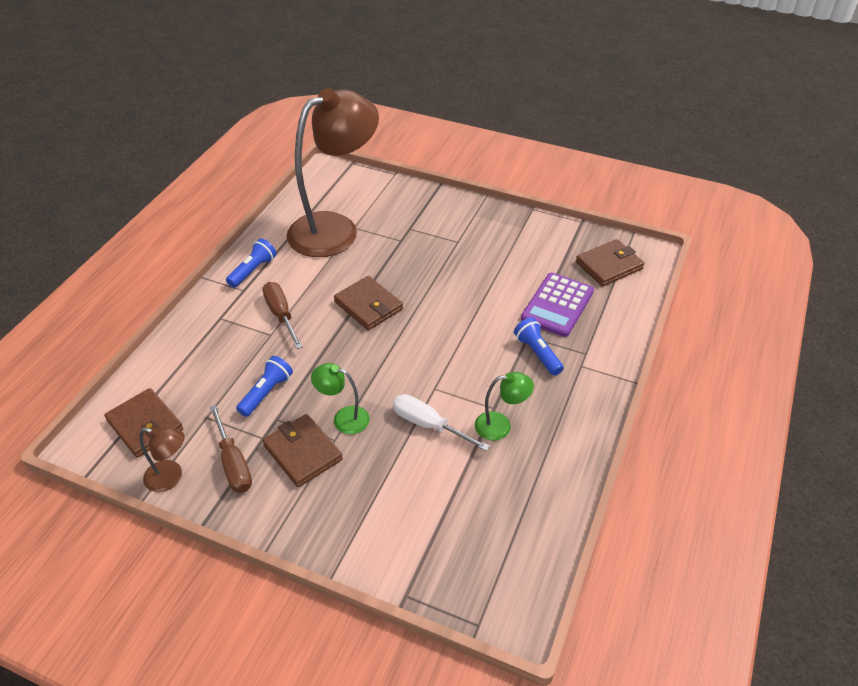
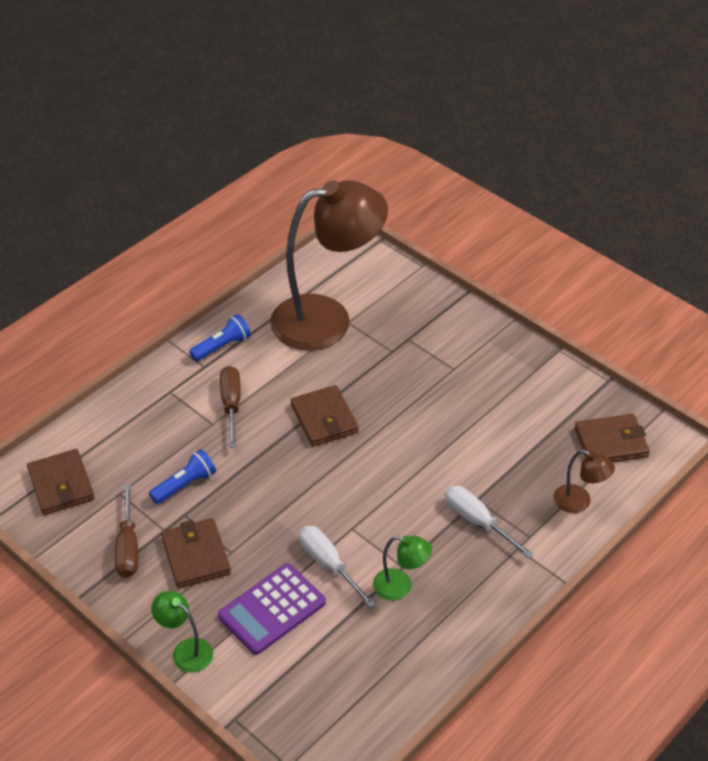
camera: 20 degrees right, 0 degrees up
brown lamp [139,427,185,492] -> brown lamp moved to [554,450,615,513]
green lamp [311,363,370,434] -> green lamp moved to [151,591,213,673]
blue flashlight [514,318,564,376] -> white screwdriver [445,486,534,558]
purple calculator [521,273,594,337] -> purple calculator moved to [218,564,326,655]

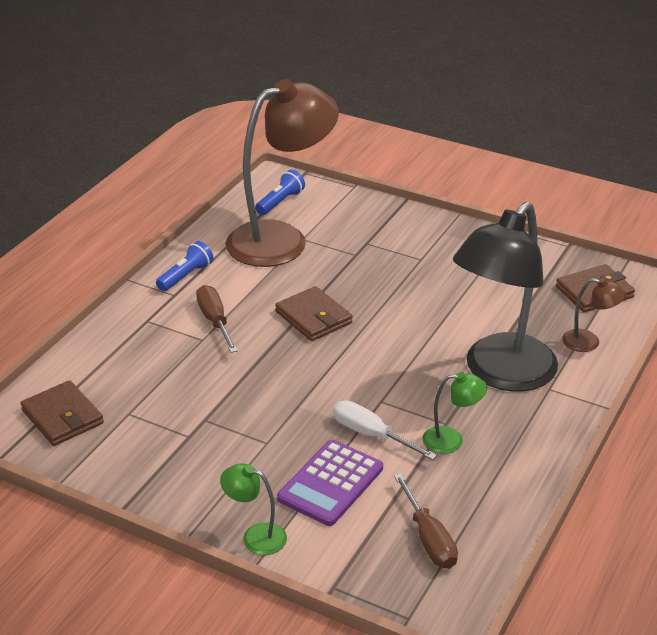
camera: 15 degrees left, 10 degrees down
brown screwdriver [115,484,138,578] -> brown screwdriver moved to [394,473,458,569]
blue flashlight [149,449,216,504] -> blue flashlight moved to [255,170,305,215]
brown wallet [161,518,231,588] -> none
white screwdriver [445,486,534,558] -> black lamp [453,202,558,392]

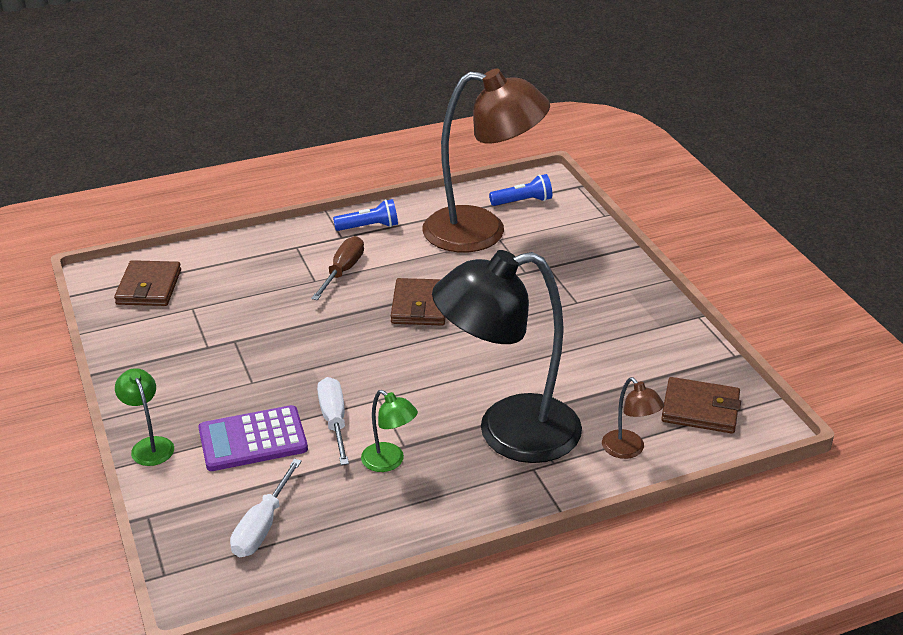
camera: 40 degrees right, 0 degrees up
brown screwdriver [394,473,458,569] -> white screwdriver [230,459,302,557]

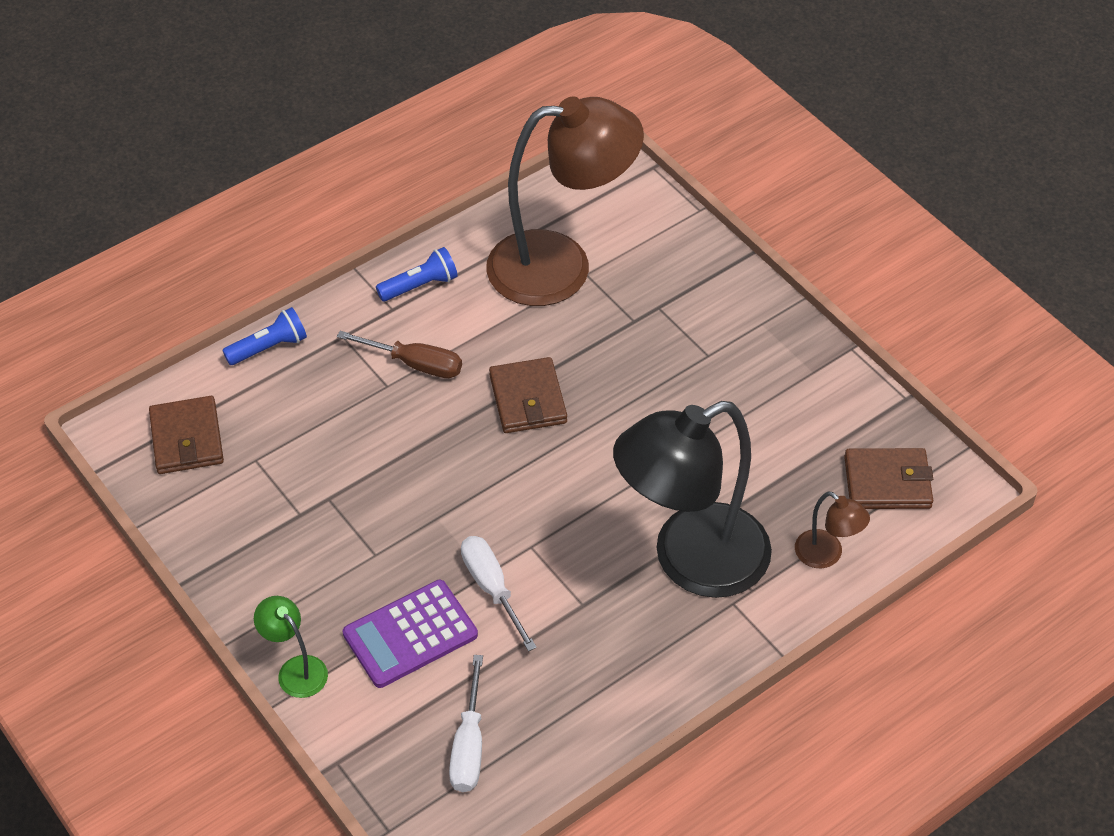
camera: 15 degrees left, 15 degrees up
brown screwdriver [311,236,364,300] -> brown screwdriver turned 105 degrees clockwise [337,331,462,378]
green lamp [361,390,418,472] -> none
blue flashlight [489,174,552,206] -> blue flashlight moved to [222,307,307,365]

